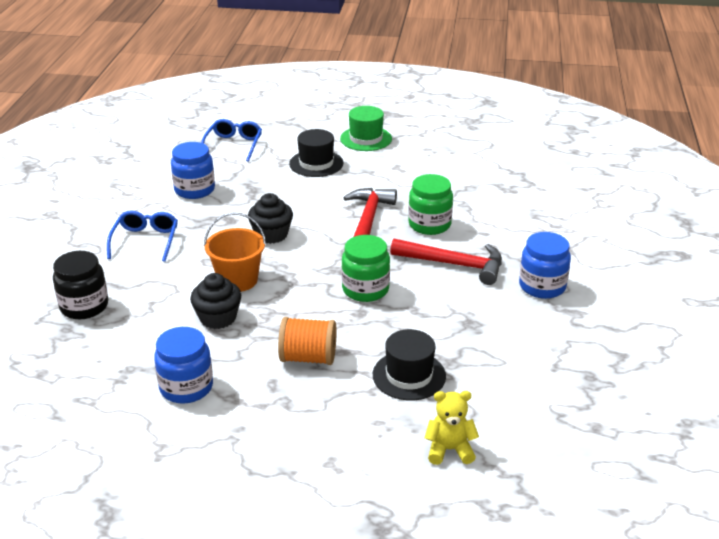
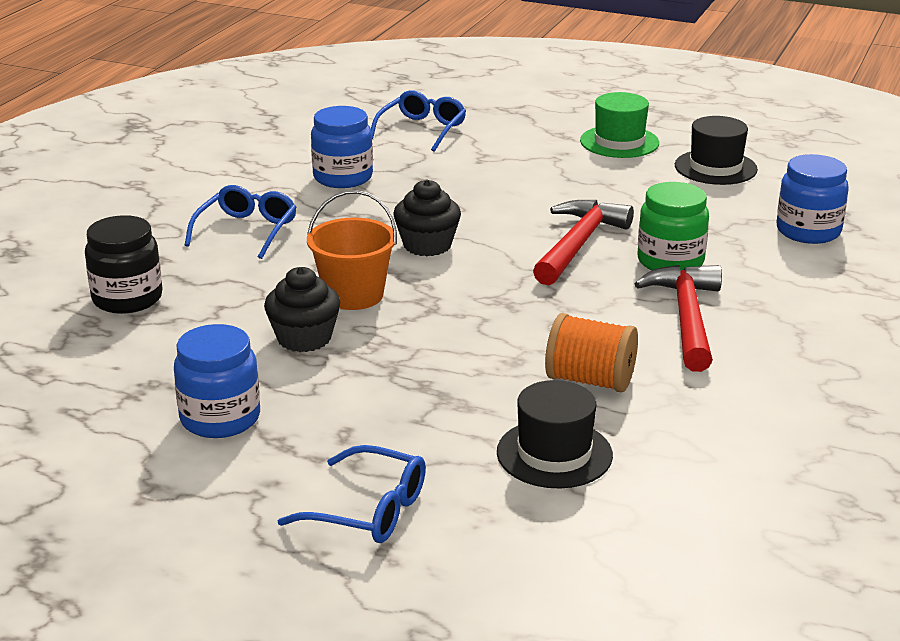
camera: 15 degrees right, 5 degrees down
orange spool [278,317,336,365] -> orange spool moved to [545,313,638,392]
black hat [289,129,343,177] -> black hat moved to [675,116,758,185]
green jar [342,235,390,302] -> none
red hammer [390,239,502,285] -> red hammer turned 120 degrees counterclockwise [635,265,722,372]
yellow teddy bear [425,391,479,465] -> none
blue jar [519,232,571,299] -> blue jar moved to [777,154,849,244]
none -> blue glasses [278,445,426,543]

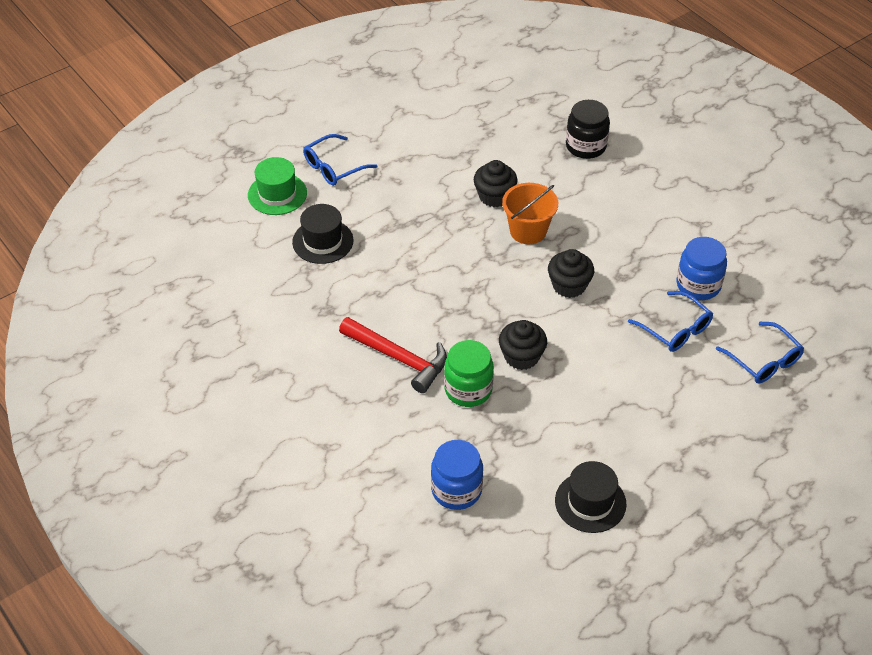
camera: 120 degrees right, 20 degrees up
blue jar [174,324,260,438] -> none
blue glasses [185,185,297,259] -> blue glasses moved to [628,291,713,352]
red hammer [533,200,634,286] -> black cupcake [499,320,547,370]
orange spool [545,313,638,392] -> none
green hat [580,92,659,158] -> green hat moved to [248,157,307,215]

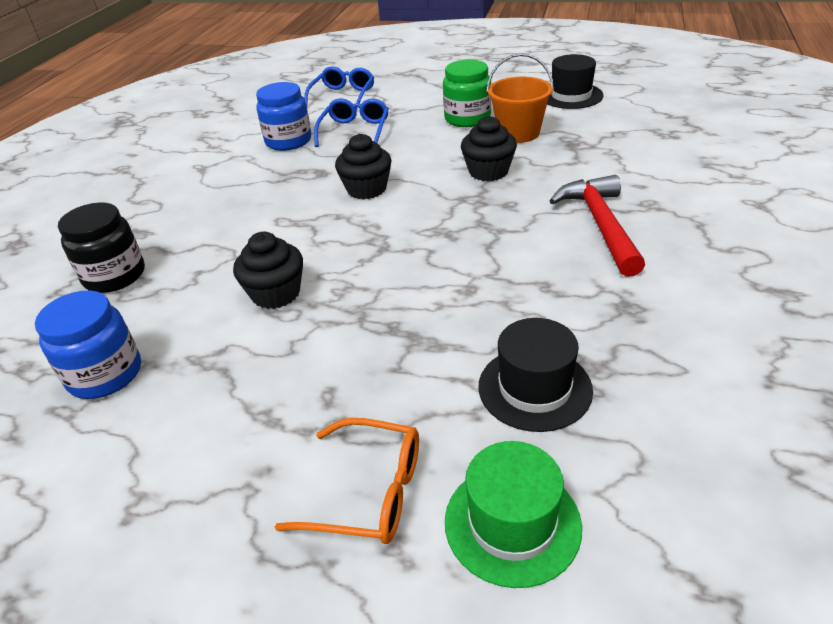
camera: 125 degrees left, 10 degrees down
blue glasses [303,134,377,186] -> orange glasses [275,418,419,544]
blue jar [431,440,483,510] -> blue jar moved to [35,290,141,399]
green jar [444,340,494,407] -> green jar moved to [443,60,491,127]
orange bucket [502,183,558,244] -> orange bucket moved to [487,53,554,143]

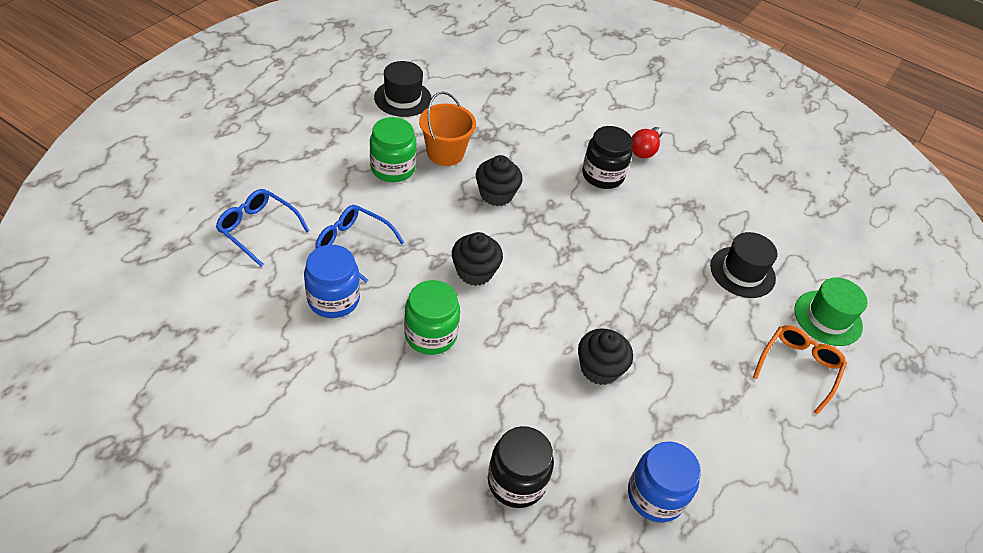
camera: 80 degrees left, 10 degrees up
red hammer [549,175,645,277] -> black jar [582,126,633,189]
none -> green jar [404,280,460,355]
none -> red light bulb [632,127,662,158]

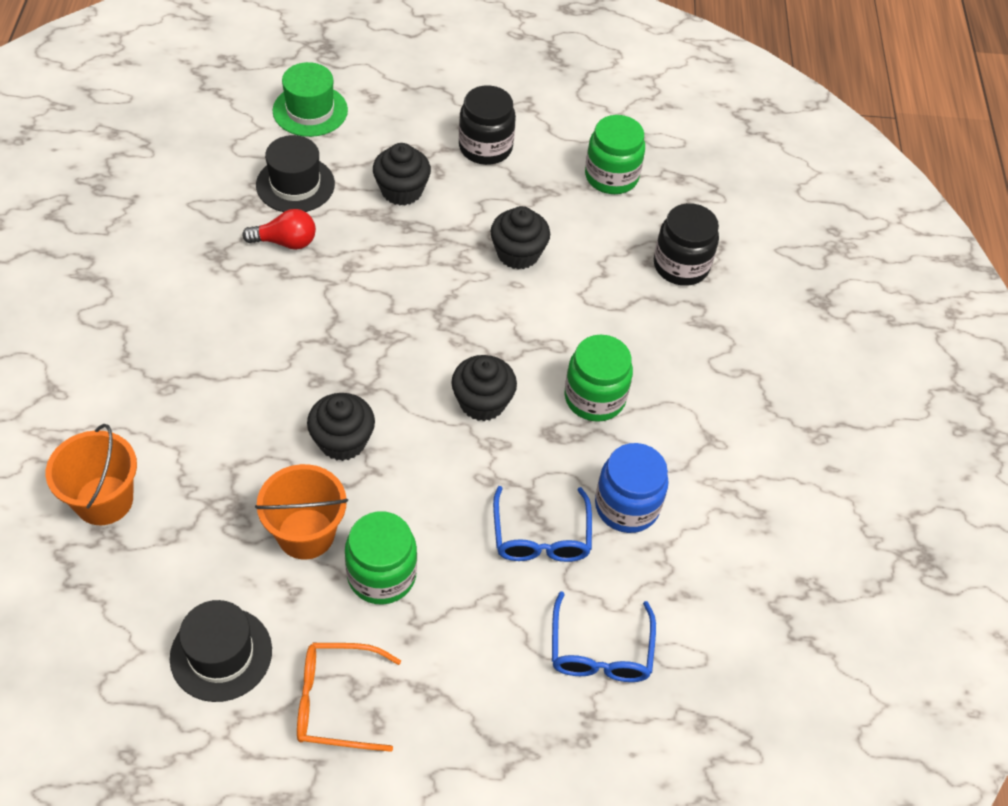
camera: 120 degrees left, 5 degrees up
black jar [582,126,633,189] -> black jar moved to [459,85,516,165]
blue jar [628,442,701,523] -> green jar [585,115,645,194]
red light bulb [632,127,662,158] -> red light bulb moved to [242,209,316,250]
orange glasses [753,325,847,415] -> orange glasses moved to [297,643,401,752]
none -> orange bucket [46,424,137,525]
none -> black cupcake [373,143,431,205]

